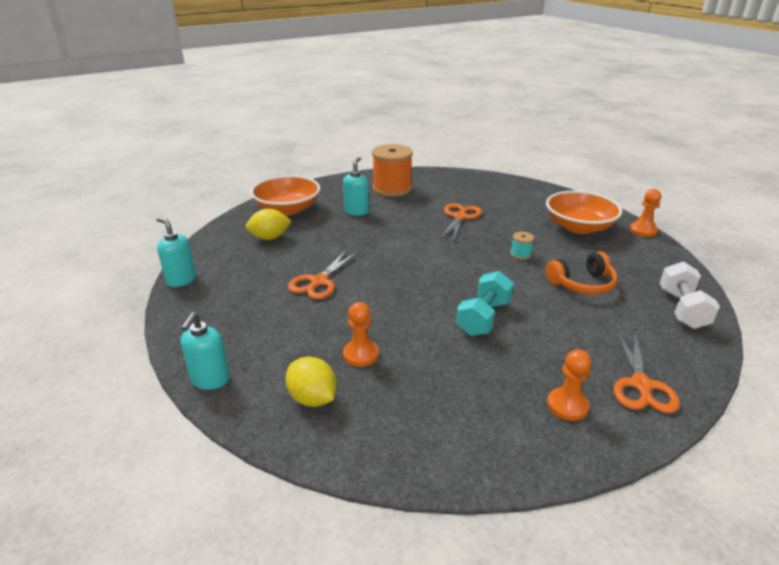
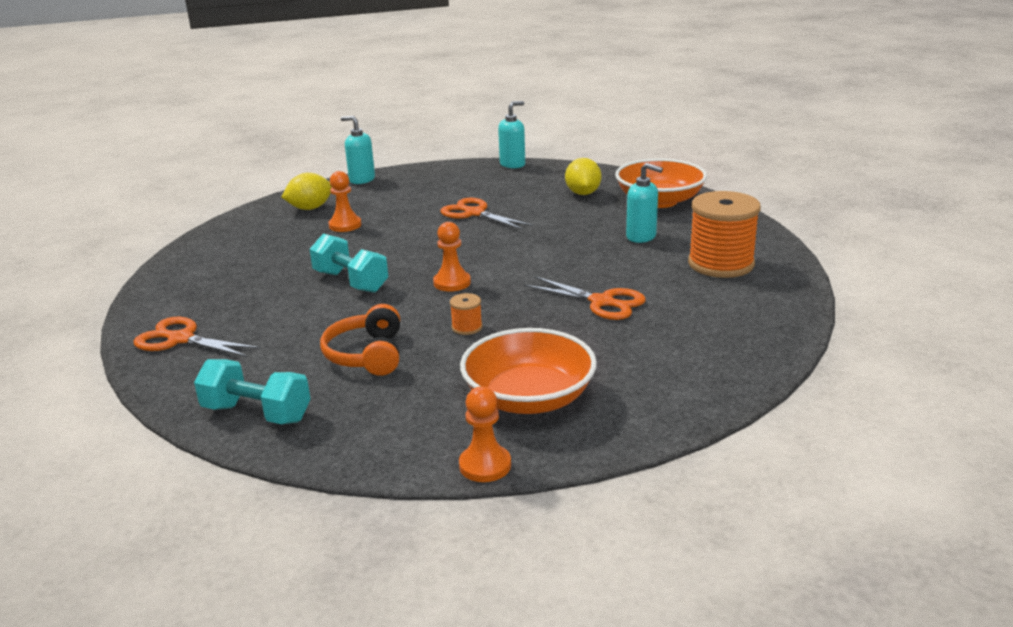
camera: 105 degrees right, 5 degrees down
turquoise spool [510,232,534,260] -> orange spool [450,293,482,335]
orange pawn [547,349,591,421] -> orange pawn moved to [433,222,471,292]
white dumbbell [660,261,720,329] -> turquoise dumbbell [194,359,310,424]

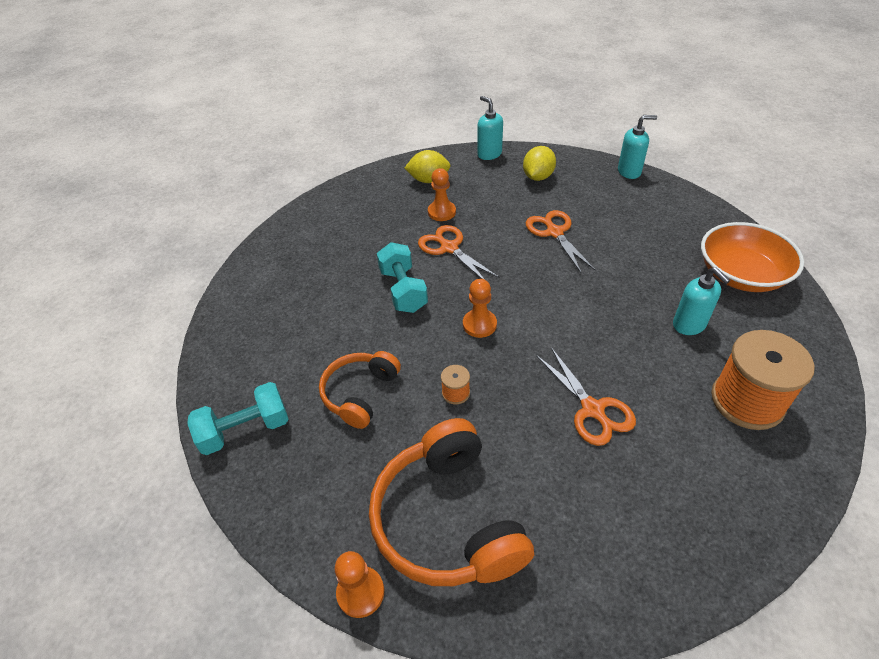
camera: 30 degrees right, 20 degrees up
orange scissors [133,317,261,357] -> orange scissors moved to [418,225,500,280]
turquoise dumbbell [194,359,310,424] -> turquoise dumbbell turned 75 degrees counterclockwise [187,382,289,455]
orange bowl [460,328,597,414] -> orange headphones [369,418,534,586]
yellow lemon [565,158,601,195] -> yellow lemon moved to [523,146,556,181]

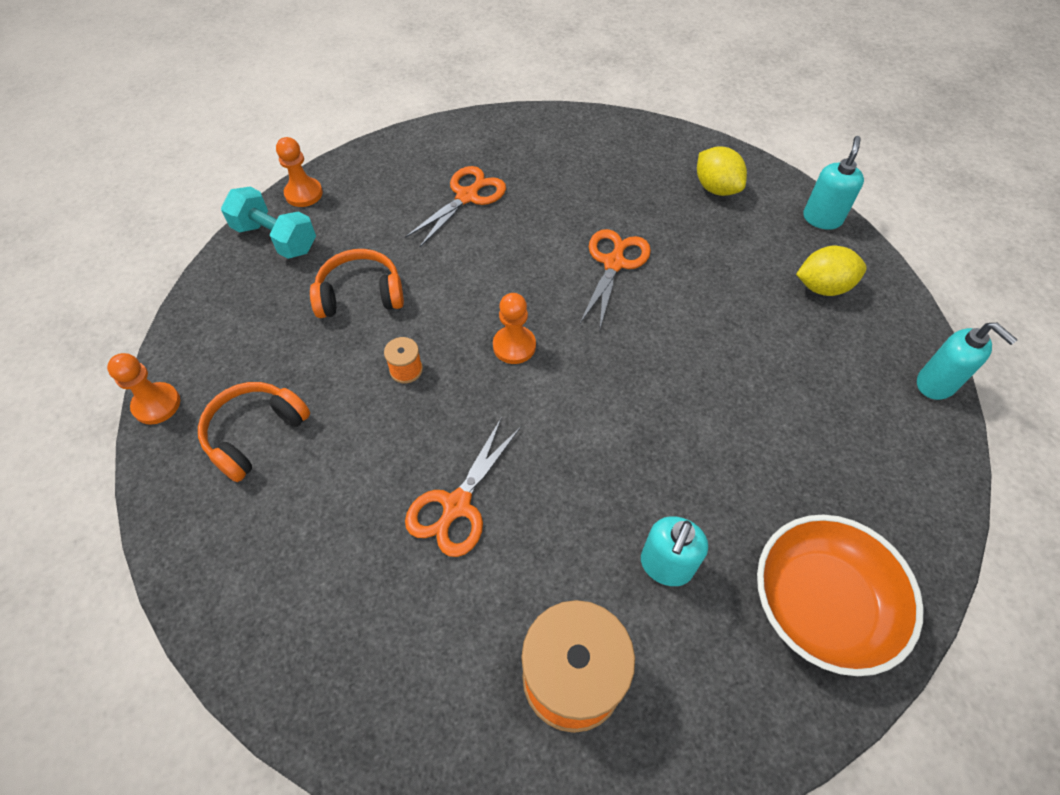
camera: 55 degrees right, 10 degrees up
orange headphones [369,418,534,586] -> orange headphones [198,382,310,482], size x0.60
turquoise dumbbell [377,242,428,313] -> none
orange pawn [428,168,456,221] -> orange pawn moved to [276,137,323,207]
orange scissors [525,210,595,274] -> orange scissors moved to [405,166,506,247]

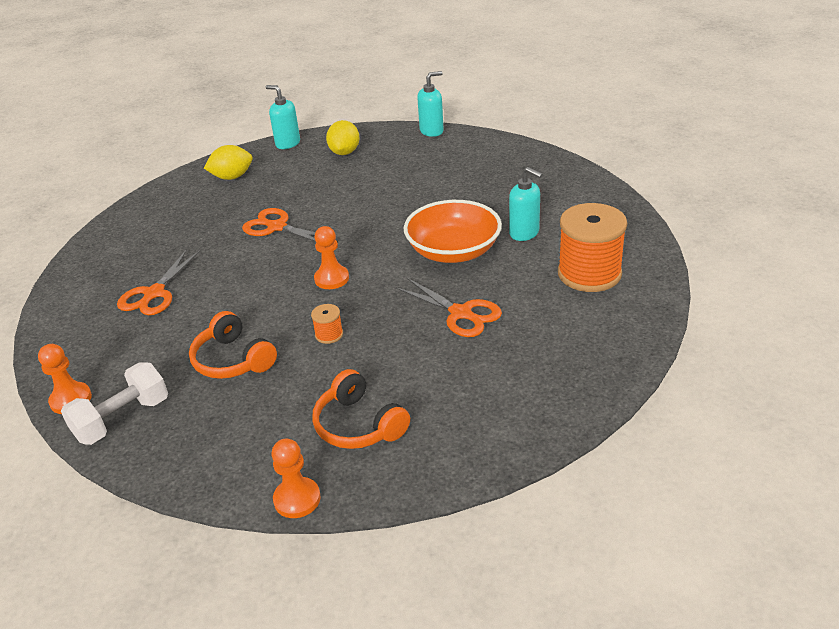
camera: 75 degrees left, 20 degrees down
turquoise dumbbell [221,187,316,259] -> white dumbbell [61,362,168,445]
orange headphones [310,249,404,318] -> orange headphones turned 45 degrees counterclockwise [189,311,277,379]
orange scissors [405,166,506,247] -> orange scissors turned 120 degrees counterclockwise [117,249,201,315]
orange bowl [757,515,924,676] -> orange bowl moved to [404,200,502,263]

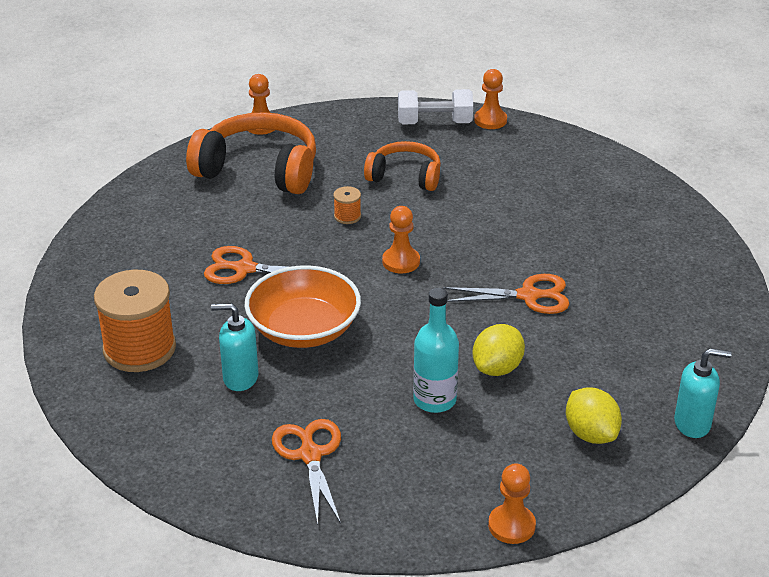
camera: 145 degrees right, 0 degrees up
white dumbbell [61,362,168,445] -> white dumbbell turned 75 degrees clockwise [398,89,473,124]
orange scissors [117,249,201,315] -> orange scissors moved to [272,419,341,525]
yellow lemon [204,145,253,180] -> yellow lemon moved to [472,324,525,376]
orange headphones [312,369,410,449] -> orange headphones [186,112,316,194], size x1.66
turquoise soap dispenser [417,71,444,137] -> orange pawn [488,463,536,544]
none -> turquoise bottle [413,288,459,413]

